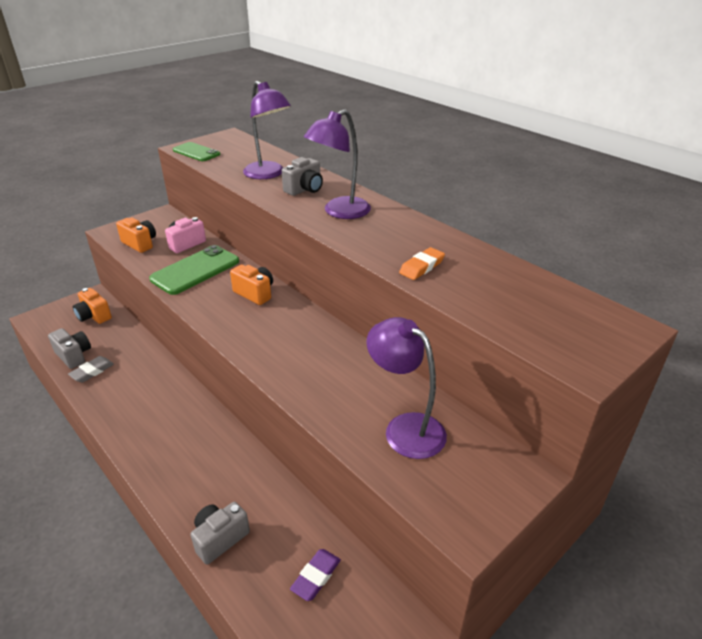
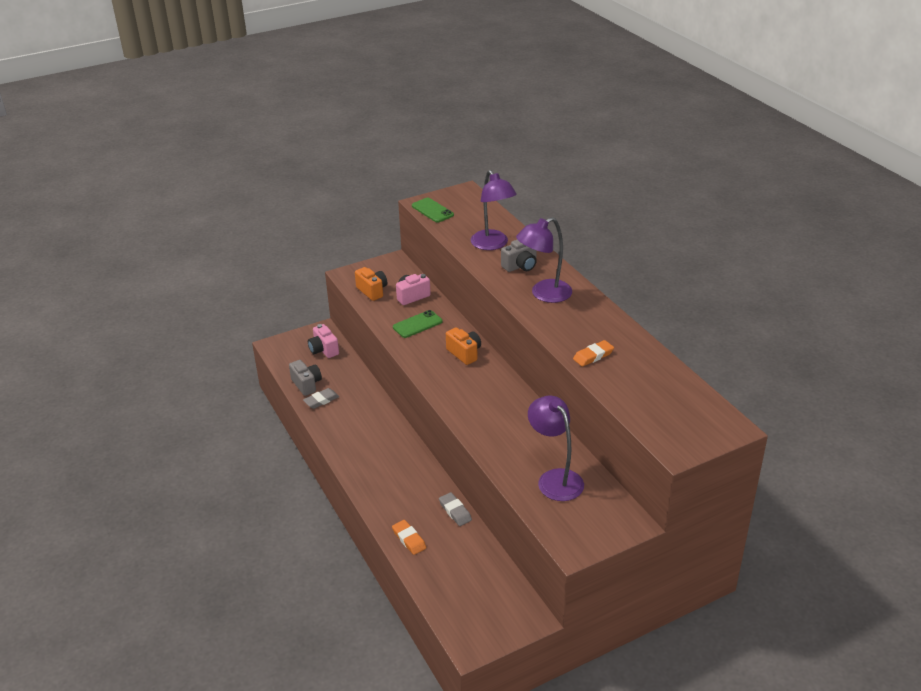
camera: 15 degrees right, 0 degrees up
orange camera [73,288,112,324] -> pink camera [308,324,339,358]
green phone [149,245,239,295] -> green phone [393,310,442,338], size x0.64
grey camera [190,502,250,564] -> orange eraser [392,520,426,555]
purple eraser [290,549,341,601] -> none
none -> grey eraser [439,492,472,526]

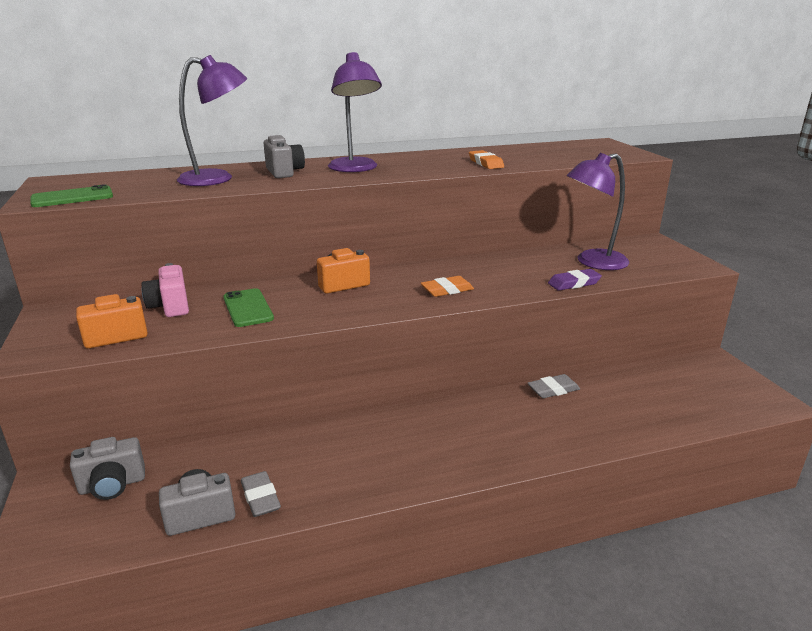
camera: 80 degrees left, 10 degrees down
pink camera [308,324,339,358] -> grey camera [70,437,145,500]
orange eraser [392,520,426,555] -> orange eraser moved to [421,276,474,297]
none -> purple eraser [548,269,602,291]

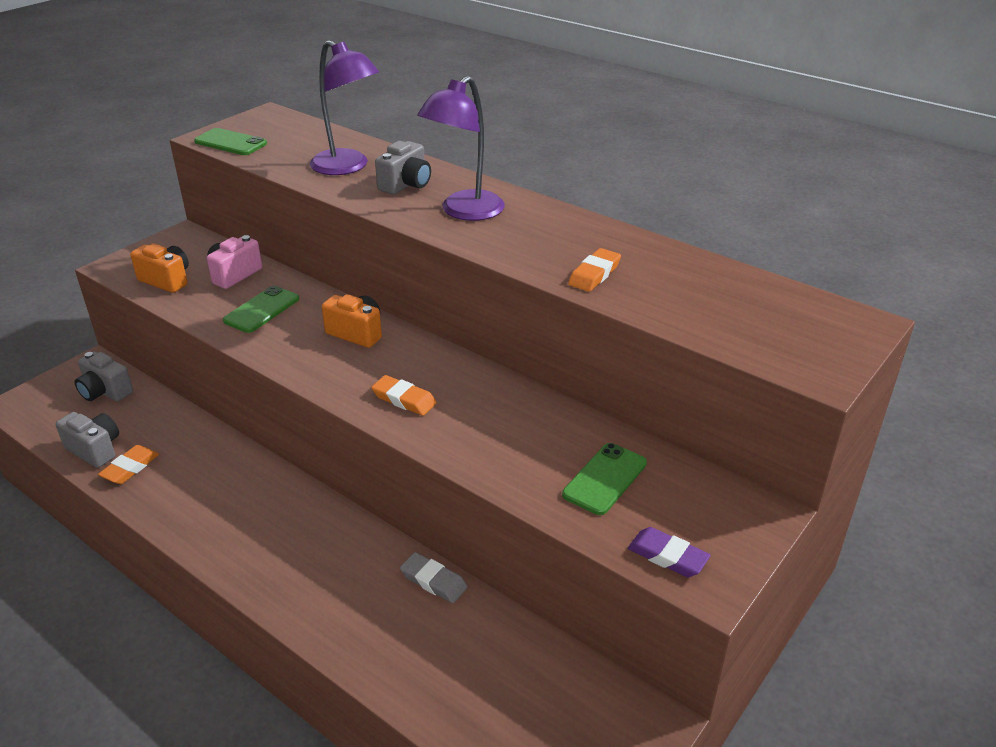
camera: 55 degrees right, 10 degrees up
grey eraser [241,471,281,517] -> orange eraser [98,445,159,484]
purple eraser [548,269,602,291] -> purple eraser moved to [628,527,711,577]
purple lamp [567,153,629,270] -> green phone [562,443,647,515]

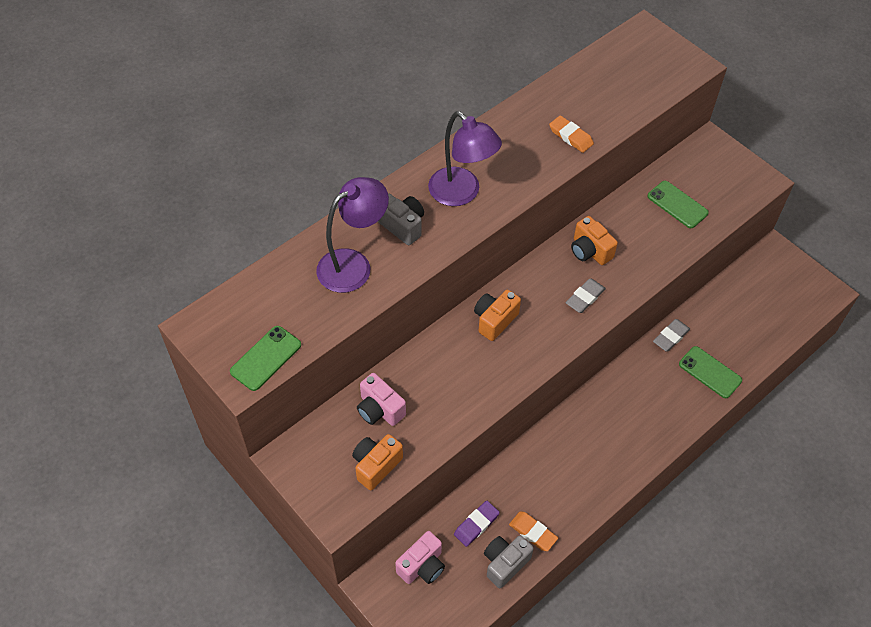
camera: 80 degrees left, 20 degrees up
grey camera [75,351,133,401] -> pink camera [395,531,445,584]
green phone [223,286,299,333] -> green phone moved to [679,346,742,398]
orange eraser [371,375,437,416] -> grey eraser [566,278,606,313]
purple eraser [628,527,711,577] -> purple eraser moved to [454,501,500,547]
none -> orange camera [571,216,618,265]

